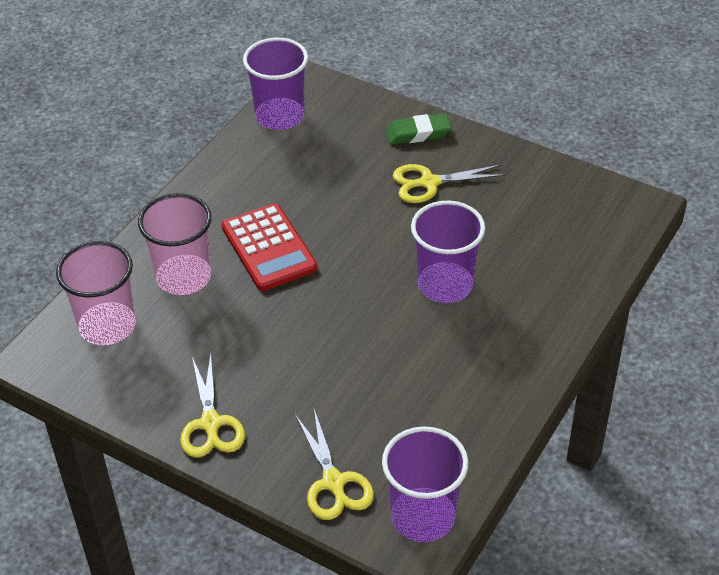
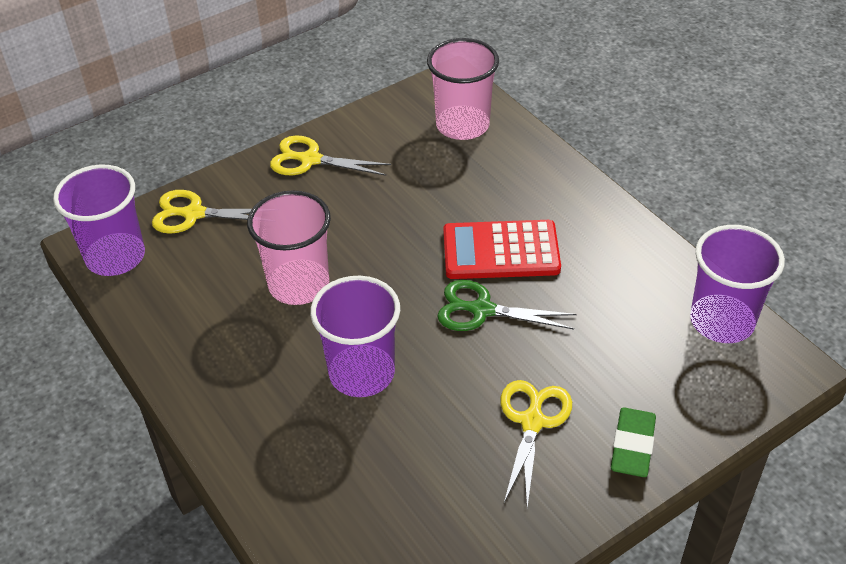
camera: 115 degrees right, 0 degrees up
pink cup [138,193,212,295] -> pink cup moved to [247,190,331,305]
none -> green scissors [437,280,577,331]

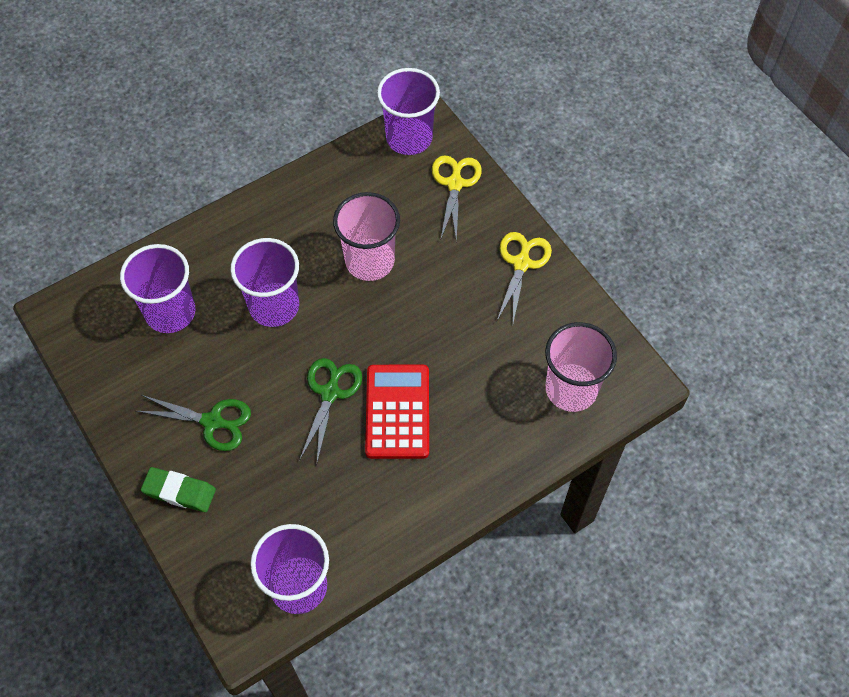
camera: 90 degrees right, 15 degrees up
yellow scissors [501,380,572,508] -> green scissors [136,395,251,451]
none -> purple cup [120,244,195,333]

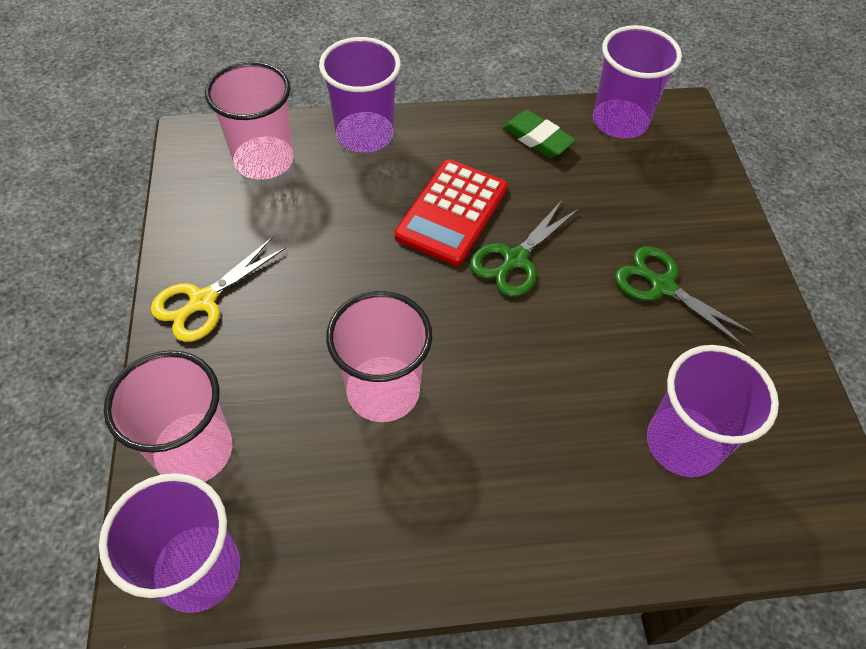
camera: 155 degrees left, 5 degrees down
green eraser [141,467,216,512] -> green eraser moved to [502,110,576,158]
purple cup [230,238,299,327] -> purple cup moved to [319,37,401,153]
yellow scissors [432,155,482,242] -> pink cup [104,350,232,482]

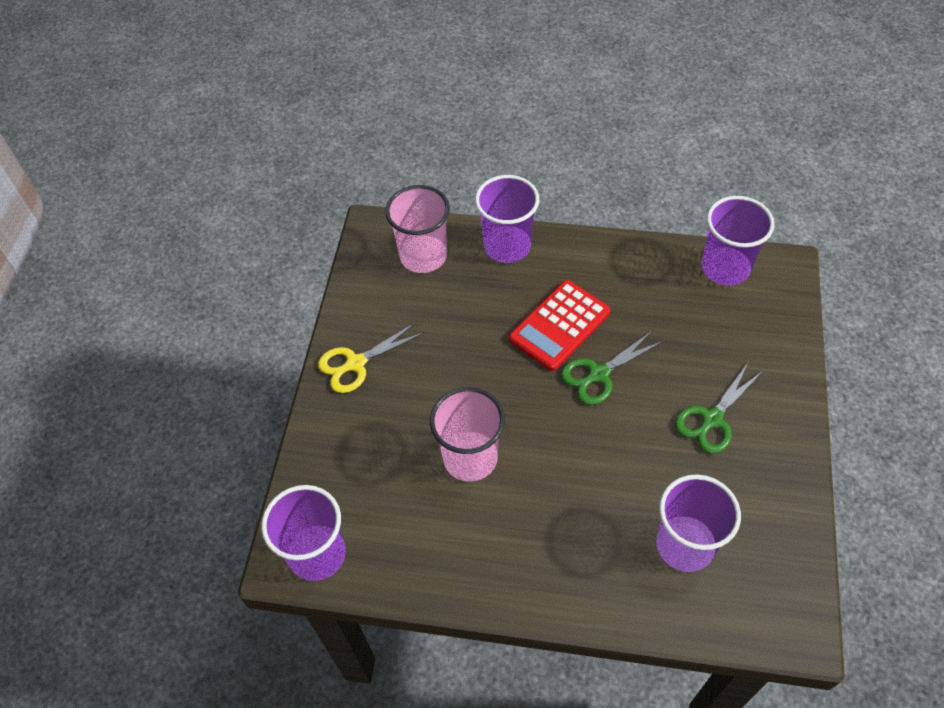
camera: 20 degrees right, 0 degrees up
pink cup [104,350,232,482] -> none
green eraser [502,110,576,158] -> none
green scissors [615,246,756,348] -> green scissors turned 105 degrees counterclockwise [675,363,764,454]

